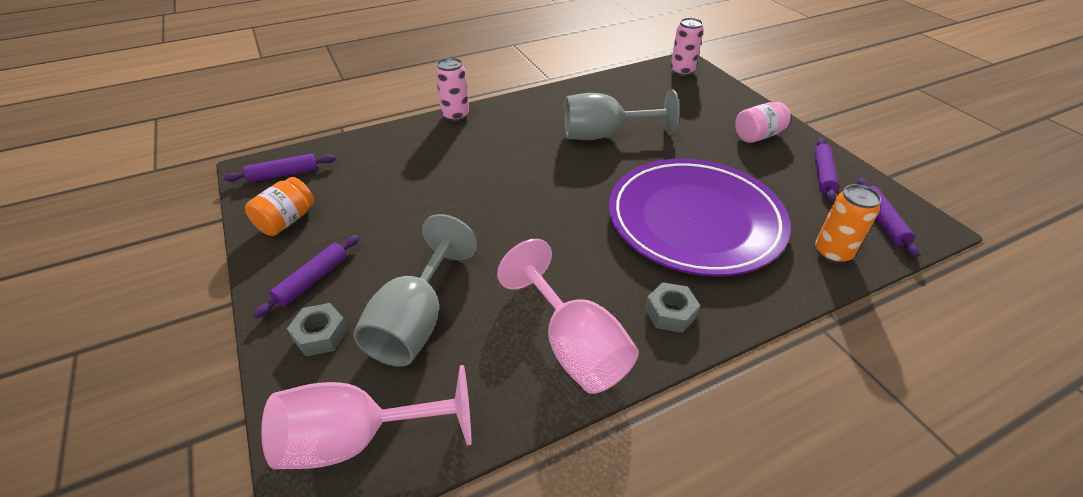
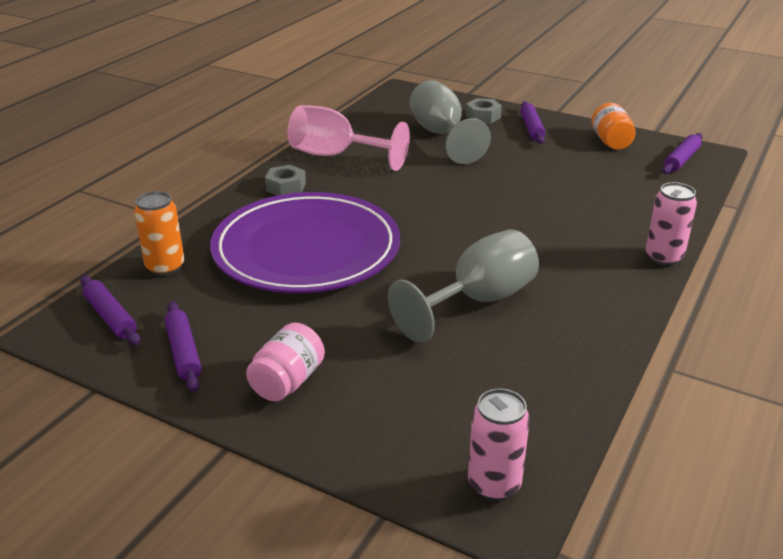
camera: 145 degrees right, 10 degrees down
pink goblet [261,365,471,469] -> none

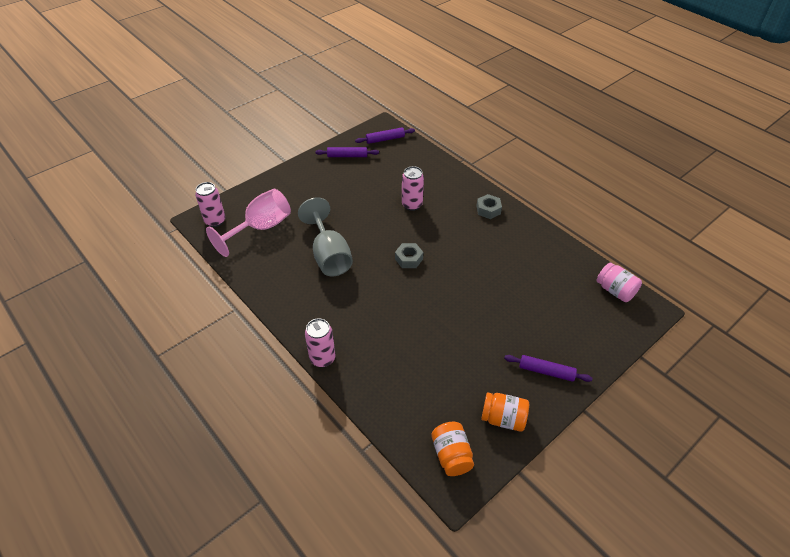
camera: 110 degrees right, 15 degrees up
orange can [134,191,184,276] -> none
purple plate [210,192,400,293] -> pink can [402,166,424,211]
pink jar [246,323,325,401] -> pink jar moved to [596,262,642,302]
pink goblet [288,105,410,171] -> pink goblet moved to [206,189,291,257]
grey goblet [410,80,491,164] -> none
grey nut [466,98,502,124] -> grey nut moved to [395,243,423,268]
purple rolling pin [662,133,703,174] -> orange jar [431,422,474,476]

